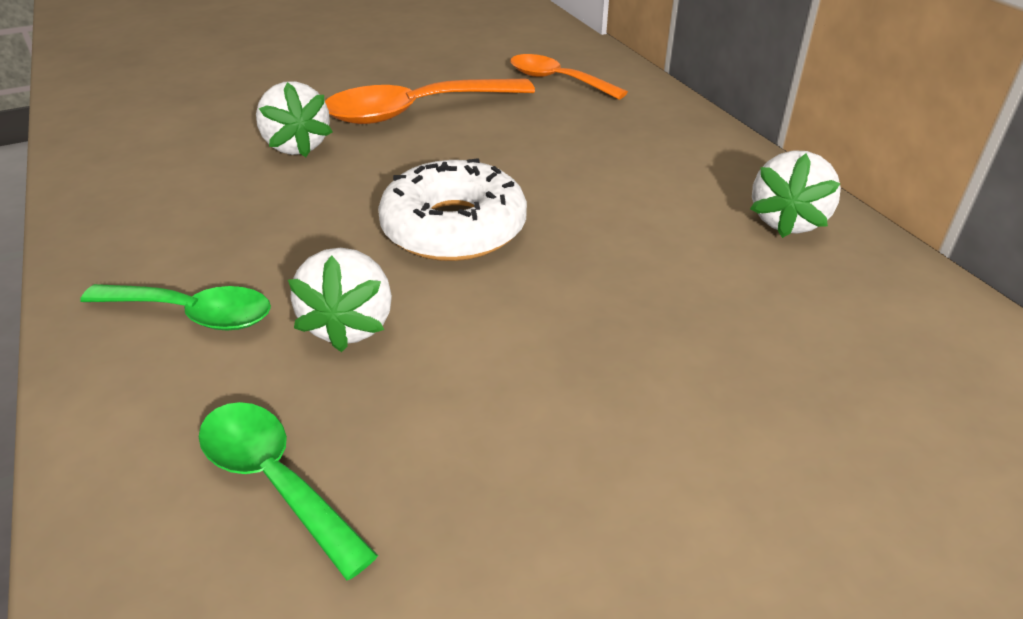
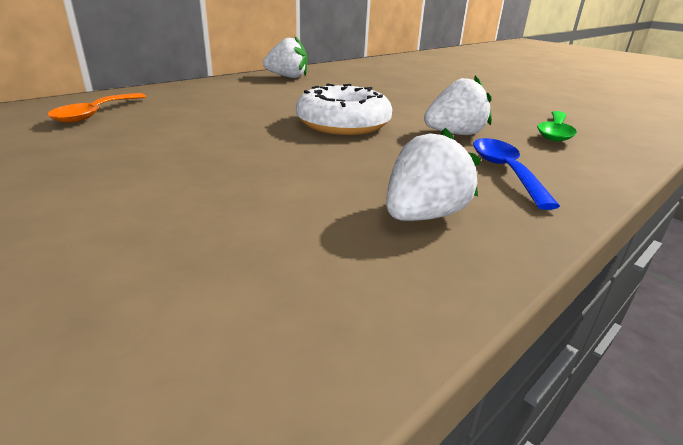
camera: 110 degrees left, 10 degrees down
green spoon [80,284,271,331] -> blue spoon [473,138,560,210]
white strawberry [256,81,333,157] -> white strawberry moved to [386,128,481,221]
orange spoon [325,78,535,124] -> none

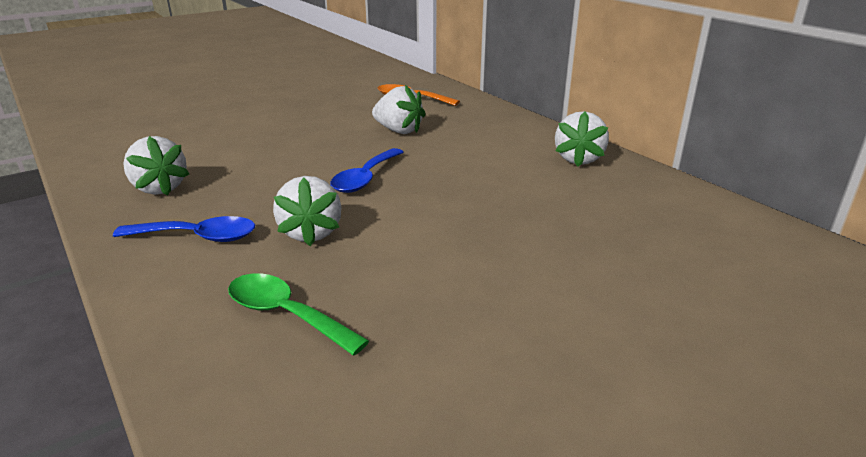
camera: 100 degrees right, 0 degrees up
white donut [296,84,392,135] -> blue spoon [330,148,403,193]
none -> white strawberry [372,85,425,134]

